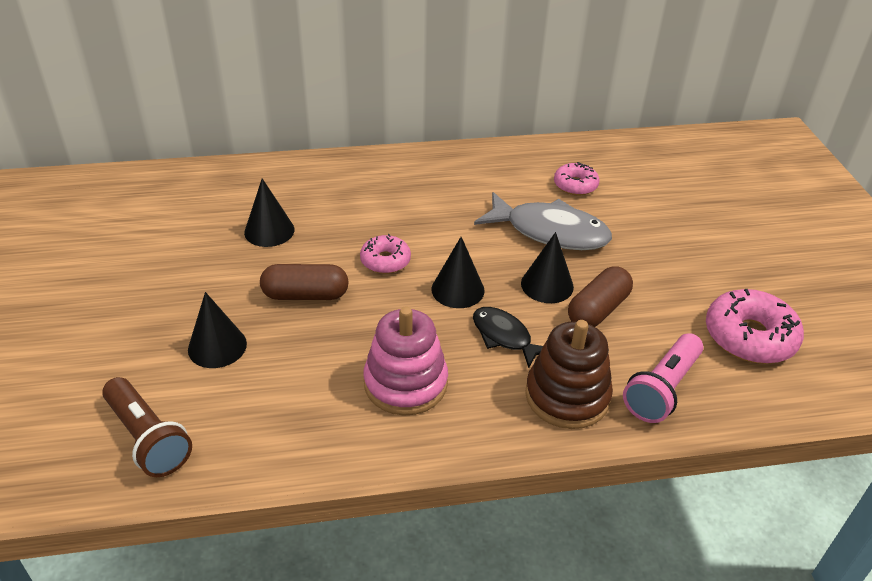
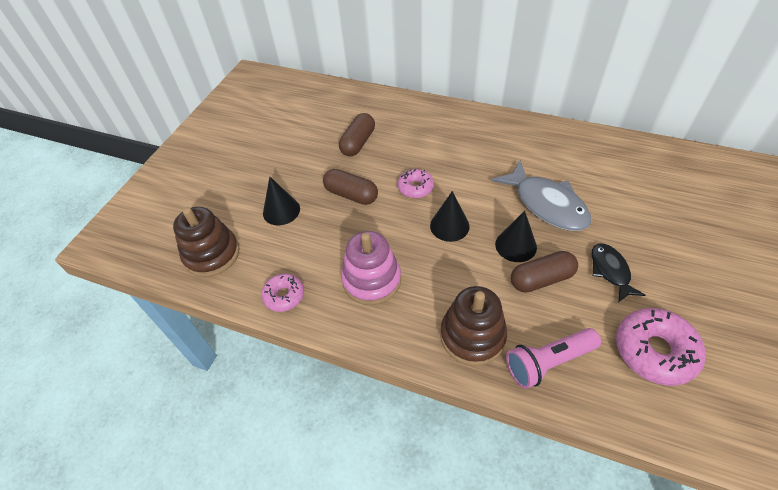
camera: 35 degrees right, 10 degrees up
brown flashlight [102,377,192,477] -> brown stacking toy [173,207,240,277]
black cone [244,178,294,247] -> brown capsule [339,113,375,156]
black fish [473,307,543,368] -> black fish moved to [592,244,645,302]
pink donut [554,162,600,195] -> pink donut moved to [261,274,304,312]

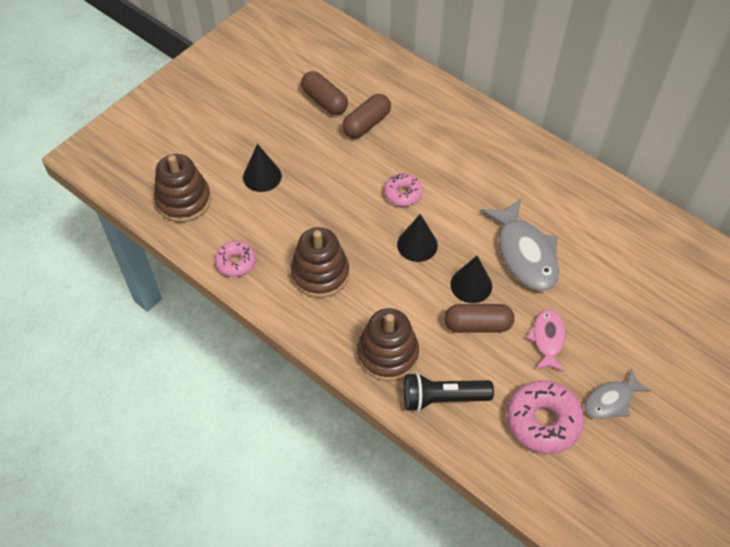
camera: 15 degrees right, 5 degrees up
brown capsule [323,169,378,205] -> brown capsule moved to [301,71,348,115]
pink stacking toy [341,231,401,305] -> brown stacking toy [291,227,349,298]
pink flashlight [506,328,601,389] -> black flashlight [404,372,494,412]
black fish [592,244,645,302] -> pink fish [526,309,565,372]
none -> grey fish [584,368,651,419]

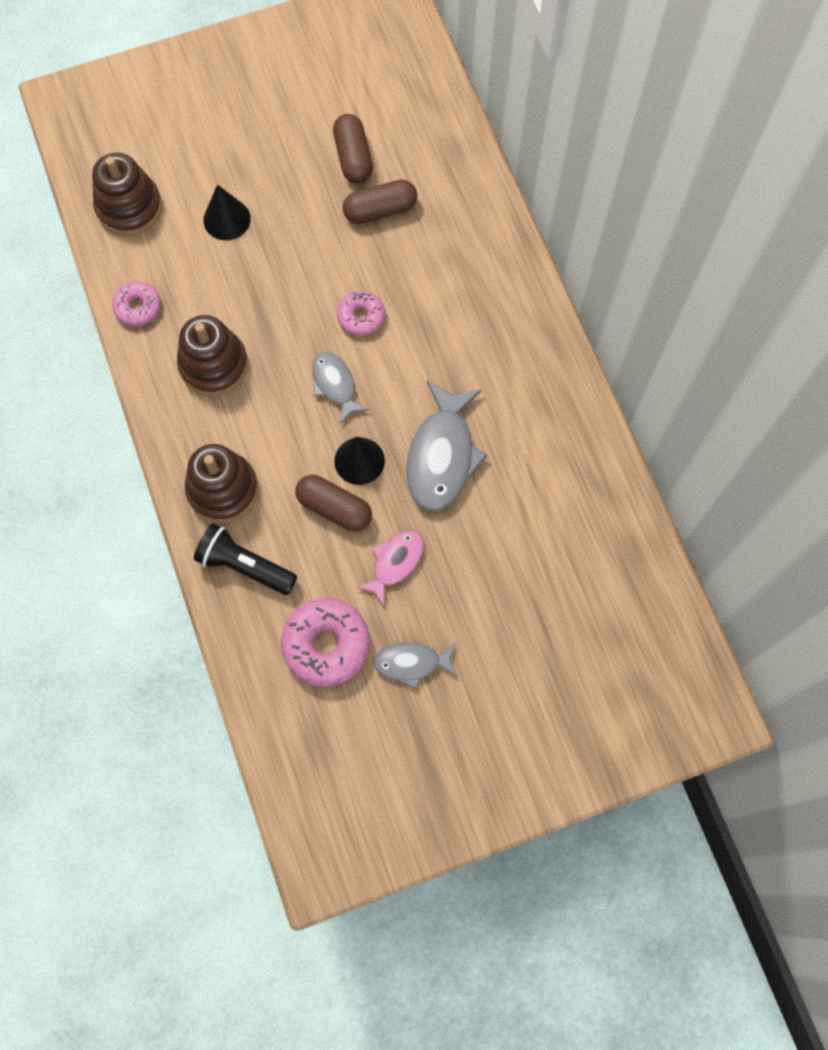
camera: 30 degrees right, 15 degrees up
black cone [397,214,438,262] -> grey fish [312,352,369,424]

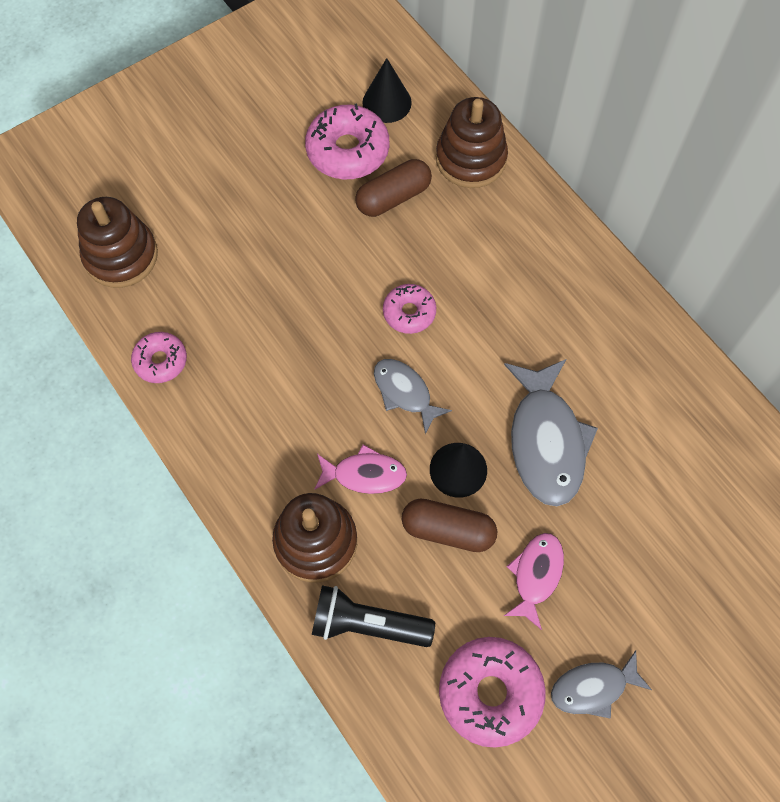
camera: 15 degrees left, 5 degrees down
brown stacking toy [177,315,248,396] -> brown stacking toy moved to [436,97,508,188]
black cone [203,184,251,240] -> black cone moved to [362,58,412,123]
brown capsule [333,114,373,184] -> pink donut [305,103,389,179]
none -> pink fish [314,444,407,494]

